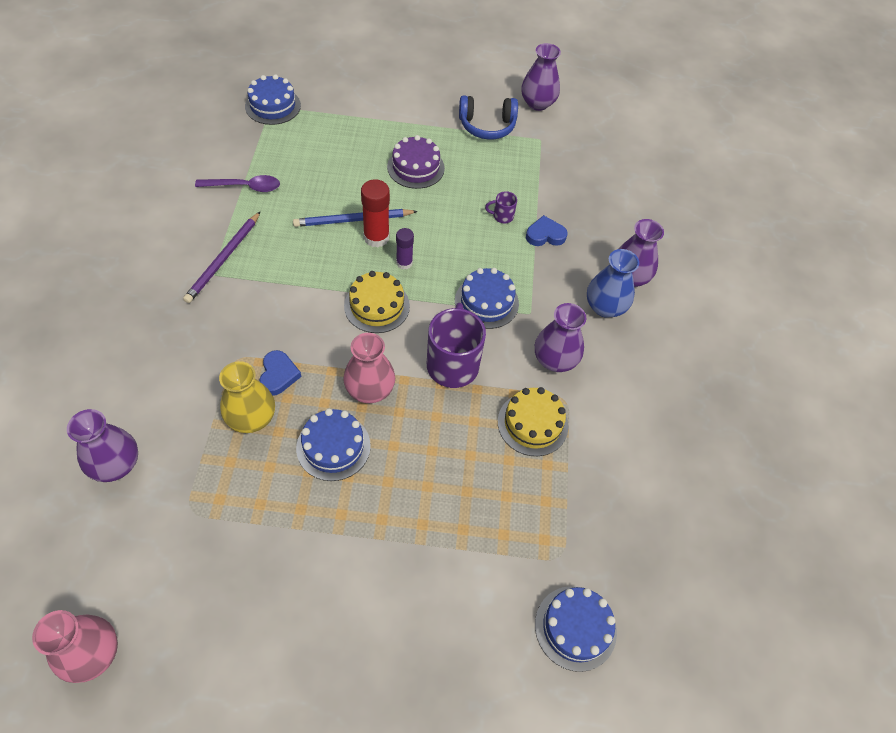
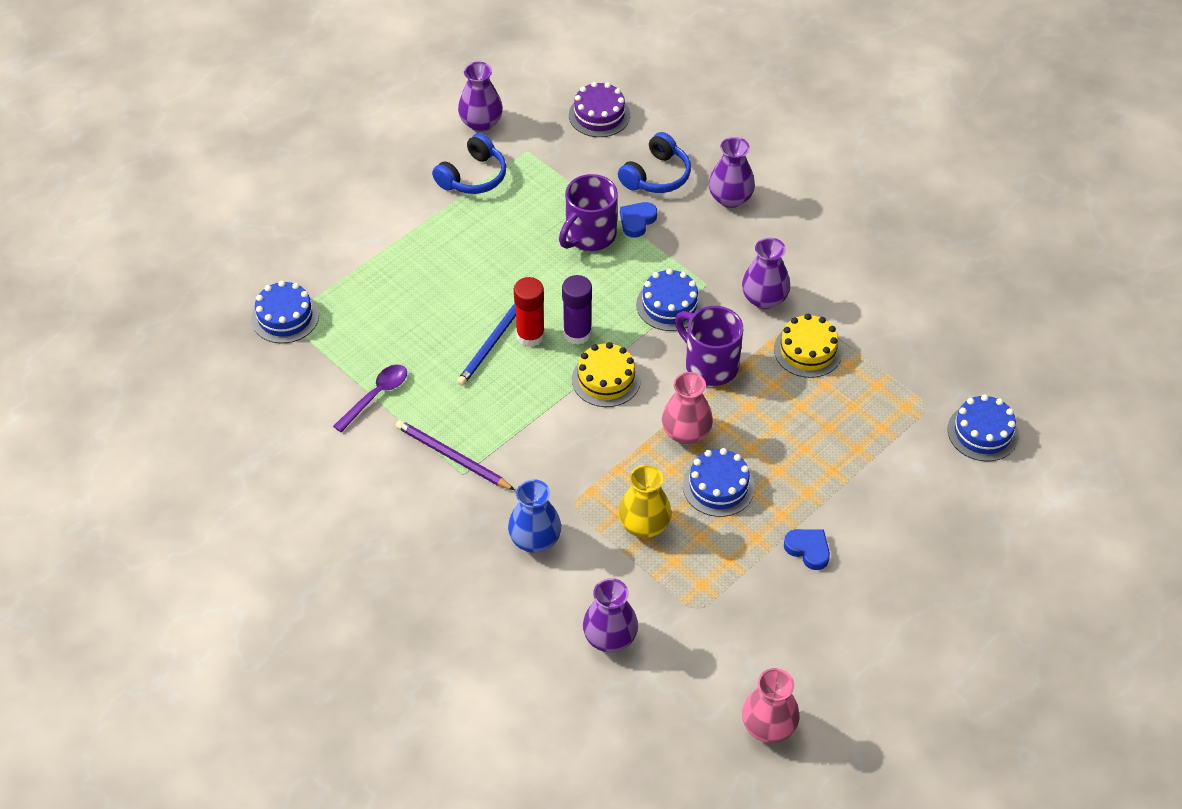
camera: 45 degrees left, 5 degrees down
purple pencil [183,212,260,303] -> purple pencil turned 150 degrees clockwise [396,420,515,490]
blue heart [259,350,301,396] -> blue heart moved to [784,529,830,570]
purple cake [387,135,445,189] -> purple cake moved to [569,82,630,137]
purple glue stick [396,228,414,269] -> purple glue stick [562,275,592,345], size x1.60
purple mug [485,191,517,223] -> purple mug [559,174,618,251], size x2.24
blue vase [587,249,639,318] -> blue vase moved to [508,479,561,553]
none -> blue headphones [618,132,691,193]

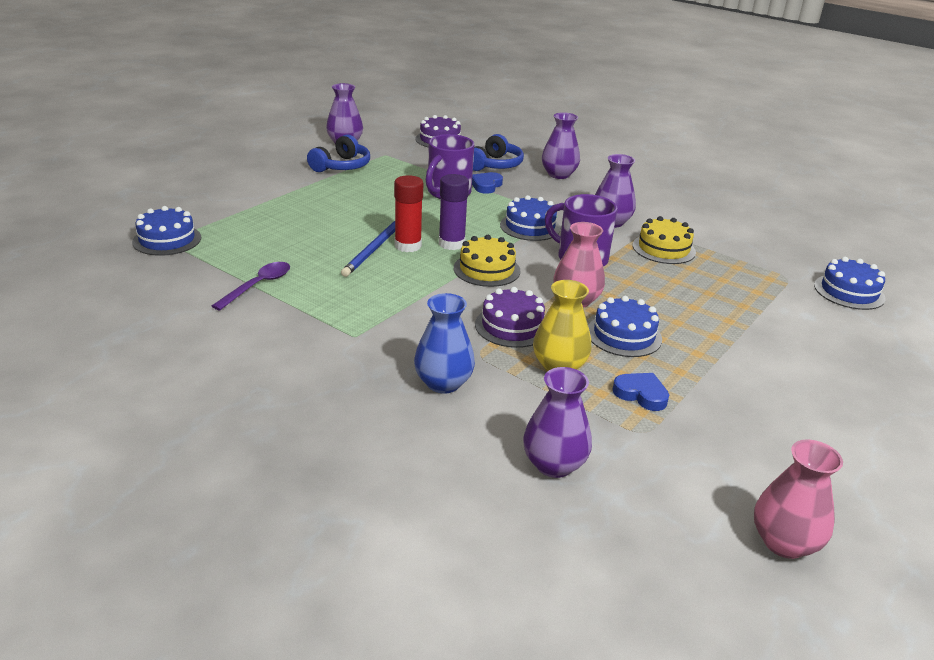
camera: 10 degrees left, 20 degrees down
purple pencil [396,420,515,490] -> none
blue heart [784,529,830,570] -> blue heart moved to [612,373,669,411]
none -> purple cake [475,287,545,348]

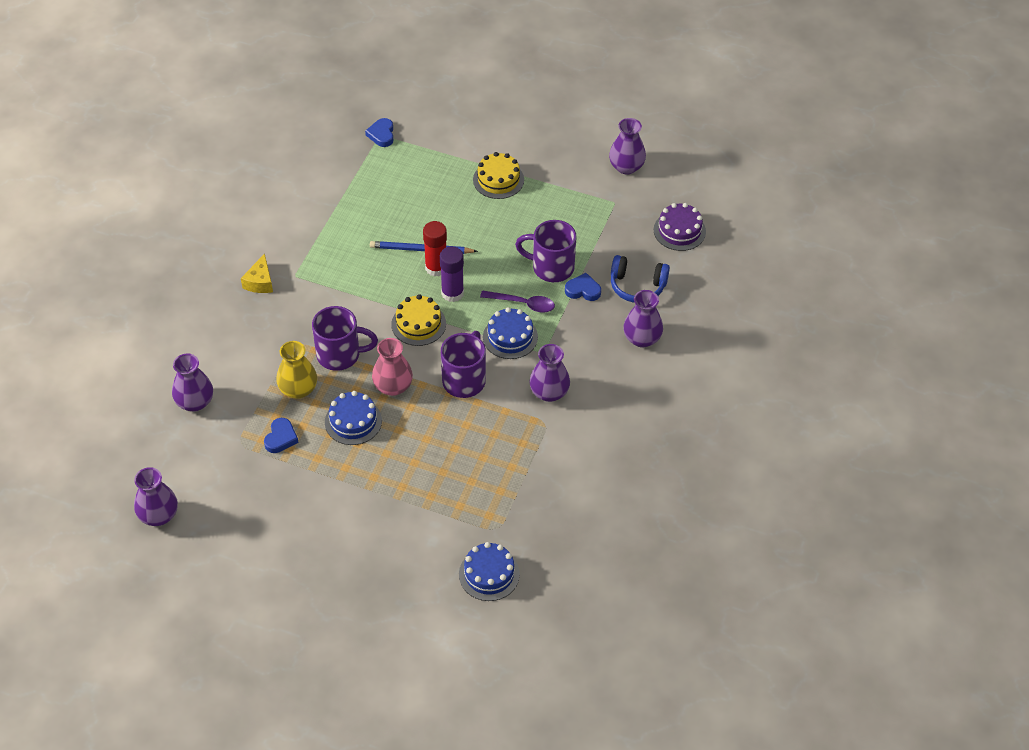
camera: 75 degrees right, 20 degrees up
blue cake [132,206,201,256] -> blue heart [365,118,393,147]
purple spoon [212,262,290,311] -> purple spoon moved to [480,290,555,313]
blue headphones [307,134,370,172] -> none
blue vase [414,293,475,394] -> none
purple cake [475,287,545,348] -> purple mug [312,306,378,371]
yellow cake [633,216,696,264] -> yellow cake moved to [473,152,524,199]
pink vase [754,439,843,559] -> purple vase [134,467,178,526]
none -> yellow cheese [241,254,273,293]

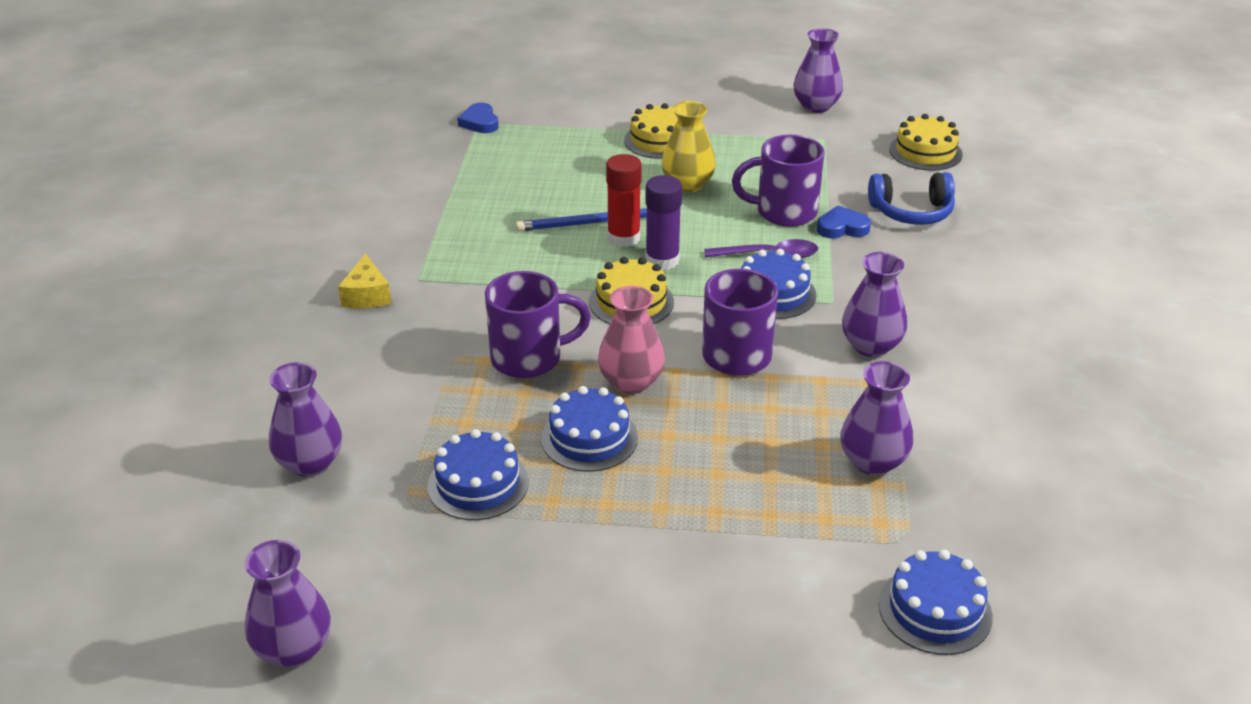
camera: 15 degrees left, 15 degrees down
blue heart [264,418,299,453] -> blue cake [427,429,529,520]
yellow vase [276,341,317,399] -> yellow vase moved to [661,101,716,193]
purple vase [623,290,663,347] -> purple vase moved to [840,361,913,476]
purple cake [654,203,706,251] -> yellow cake [889,114,963,171]

